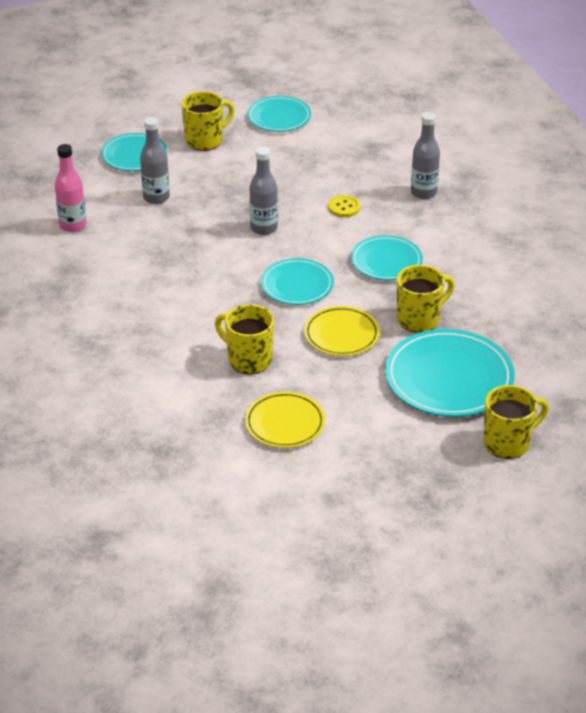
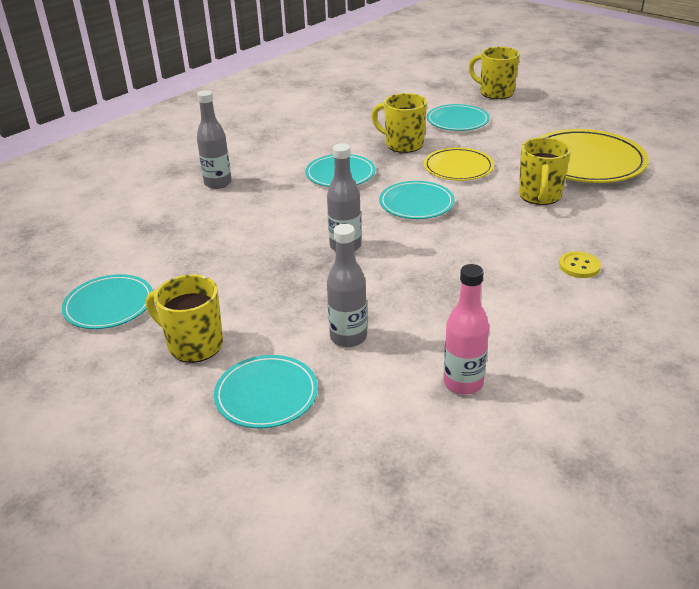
camera: 115 degrees left, 5 degrees down
yellow plate [245,392,325,448] -> yellow plate [539,129,649,183], size x1.66
yellow button [328,195,360,217] -> yellow button moved to [559,251,601,278]
turquoise plate [385,329,515,417] -> turquoise plate [427,104,490,131], size x0.60

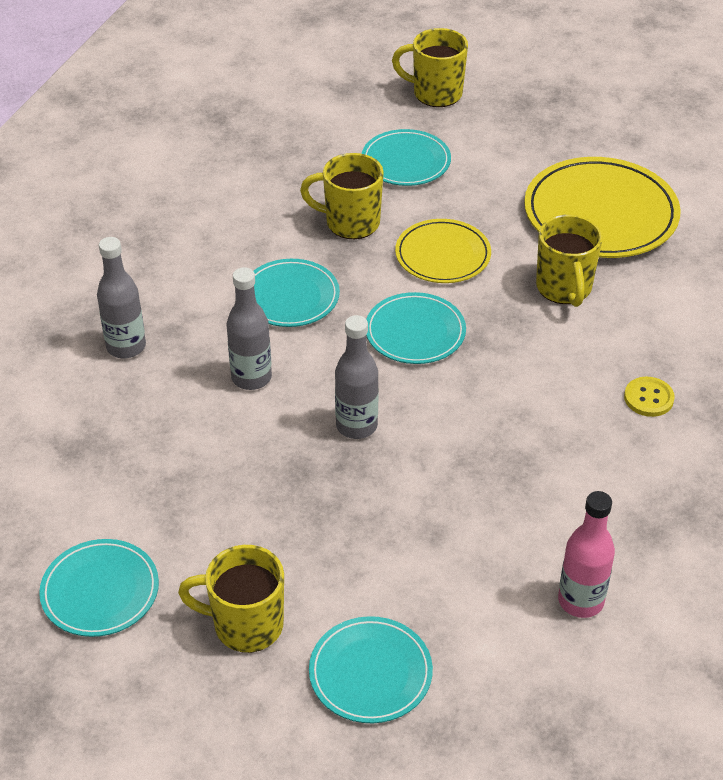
camera: 20 degrees left, 10 degrees up
grey bottle [327,224,367,347] -> grey bottle moved to [226,267,272,390]

